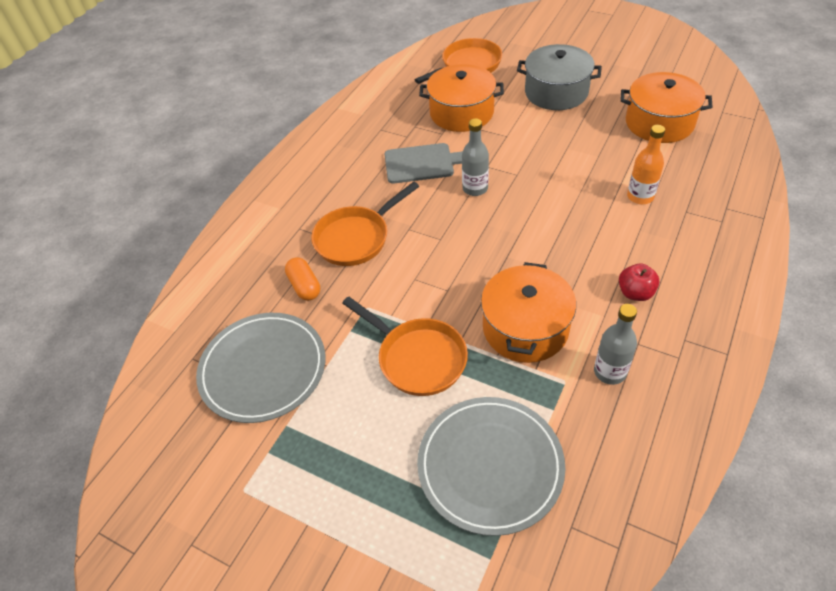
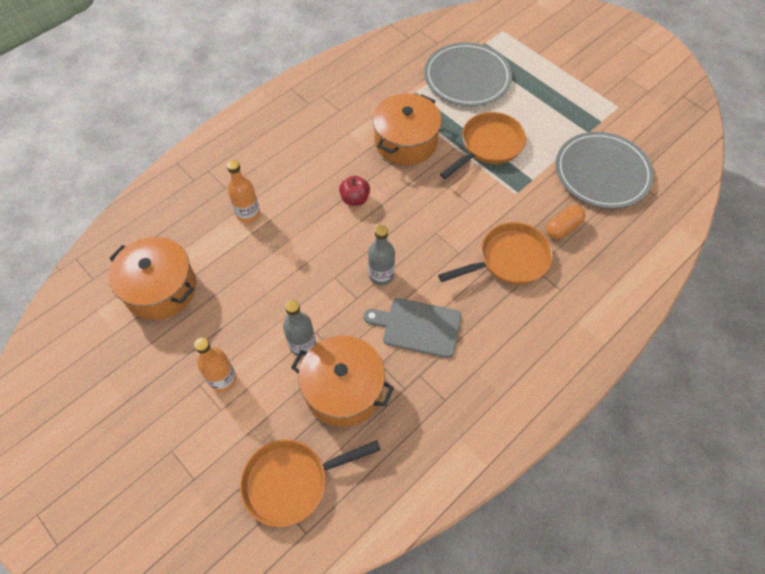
camera: 165 degrees left, 10 degrees up
orange capsule [285,257,320,301] -> orange capsule turned 60 degrees clockwise [546,205,585,239]
orange pan [342,296,468,396] -> orange pan turned 75 degrees clockwise [440,112,526,179]
grey pot [517,44,602,110] -> orange bottle [194,338,236,392]
grey bottle [594,304,637,385] -> grey bottle moved to [283,300,316,356]
red apple [619,263,660,301] -> red apple moved to [339,176,370,206]

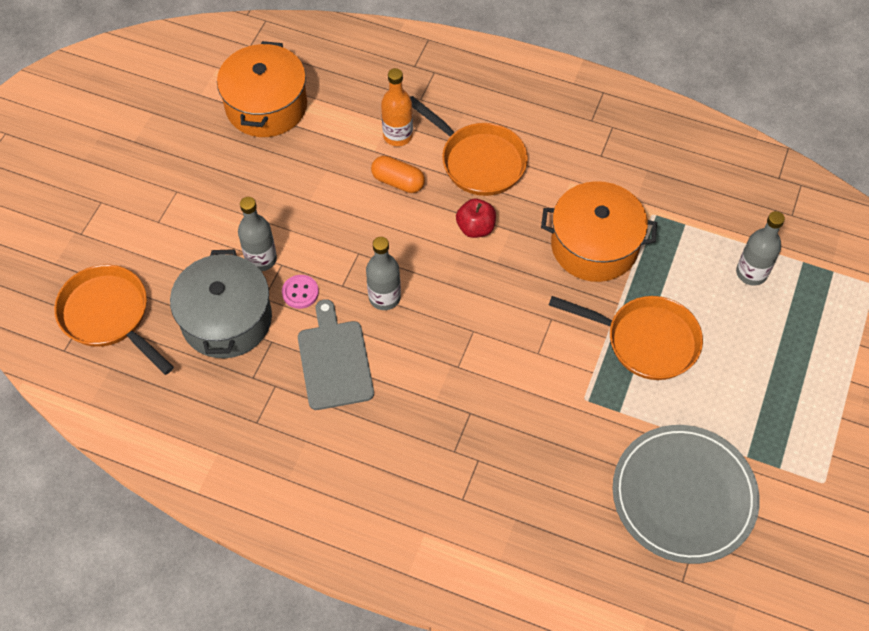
camera: 65 degrees right, 0 degrees up
orange bottle [194,338,236,392] -> none
orange pot [291,335,394,427] -> grey pot [170,249,272,358]
grey plate [424,42,512,106] -> grey bottle [736,211,785,286]
orange pan [438,222,553,285] -> orange pan moved to [410,96,528,196]
orange capsule [546,205,585,239] -> orange capsule moved to [371,156,425,193]
none -> pink button [282,275,319,309]

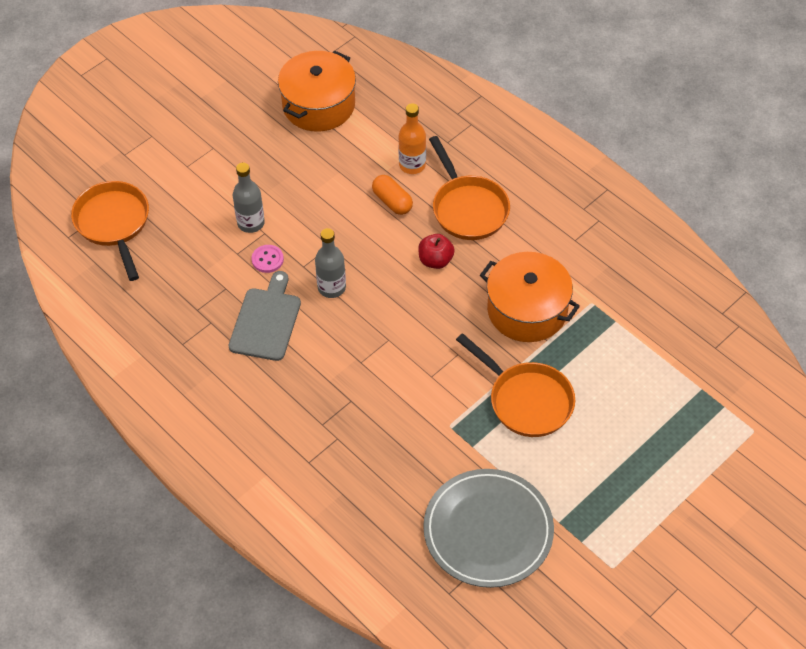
camera: 25 degrees right, 5 degrees down
grey pot [170,249,272,358] -> none
grey bottle [736,211,785,286] -> none

